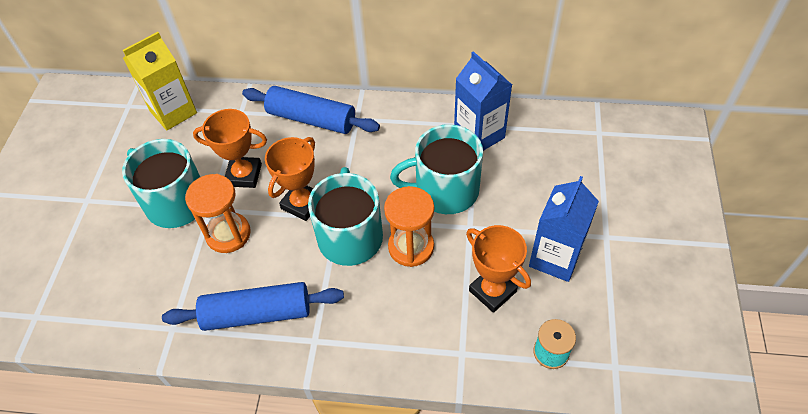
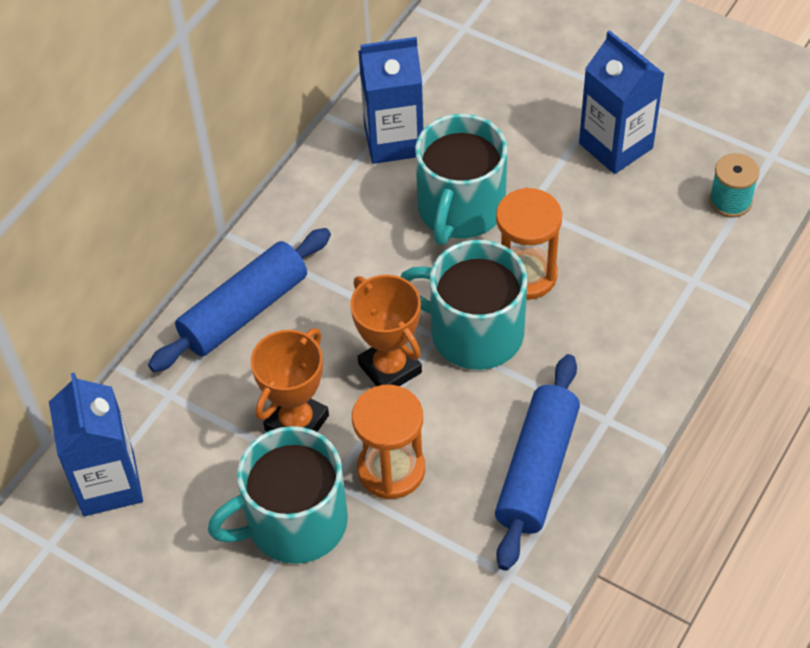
camera: 65 degrees left, 0 degrees up
yellow carton [123,32,197,131] -> blue carton [49,372,143,516]
orange trophy [466,225,531,313] -> none

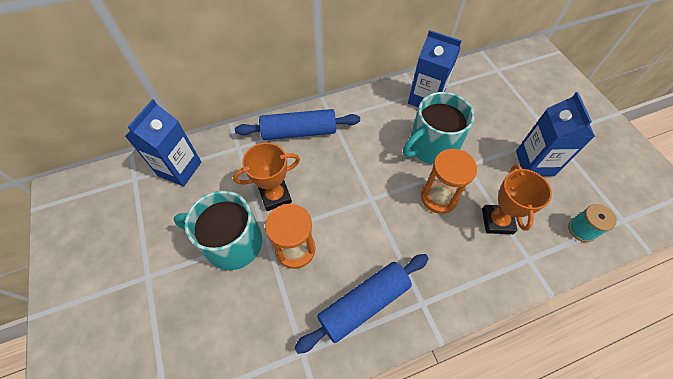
camera: 35 degrees right, 5 degrees up
orange trophy [351,275,422,386] -> orange trophy moved to [482,164,552,234]
turquoise mug [400,240,527,370] -> none

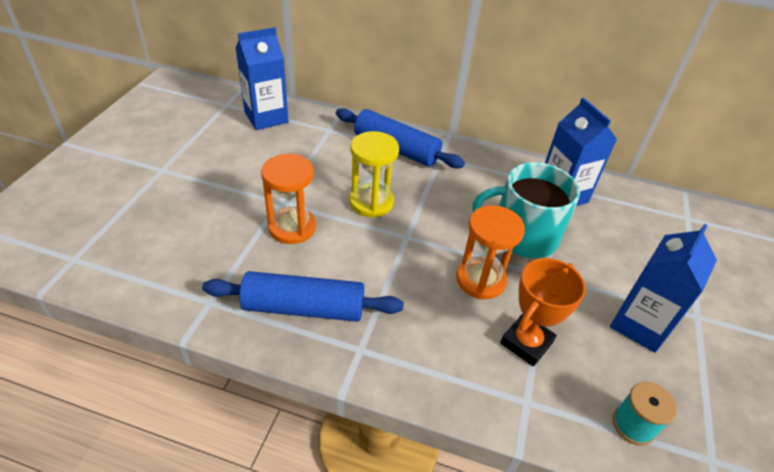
camera: 35 degrees right, 15 degrees down
turquoise mug [174,191,262,270] -> none
orange trophy [233,143,300,211] -> none
none -> yellow hourglass [349,131,399,218]

